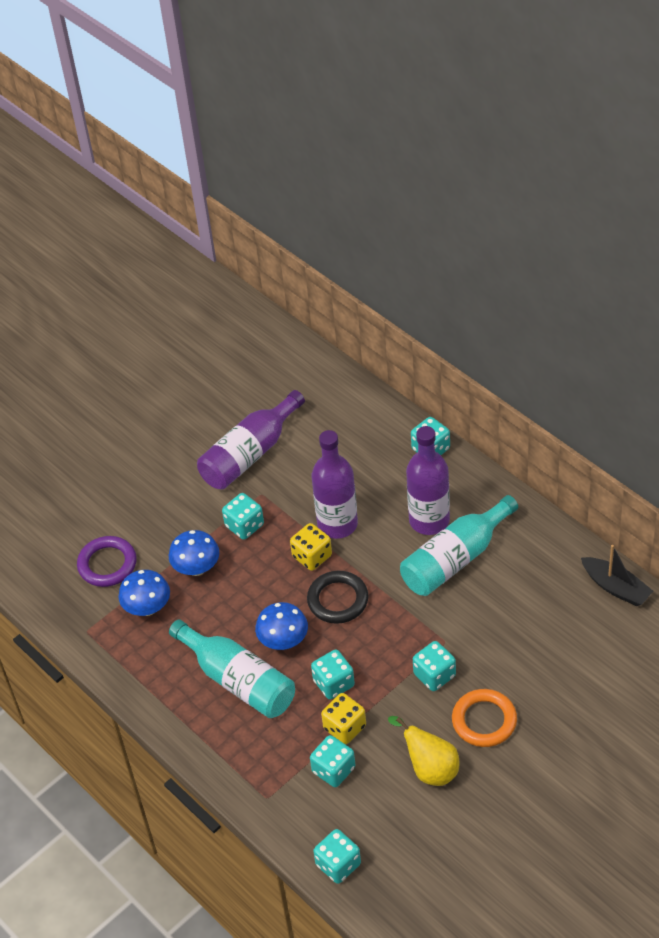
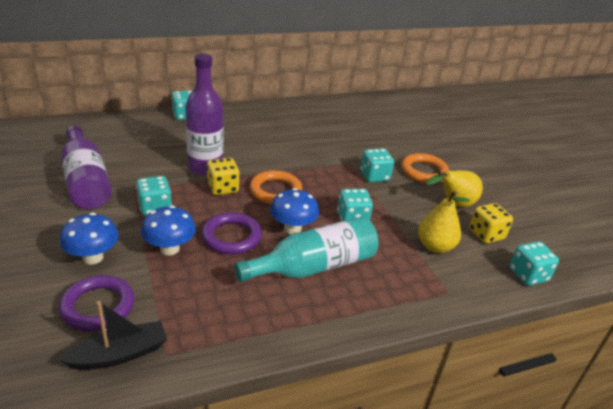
camera: 75 degrees left, 15 degrees down
blue mushroom [118,570,170,616] -> blue mushroom moved to [59,213,119,264]
black ring [307,571,368,624] -> orange ring [249,170,302,204]
turquoise dice [310,735,355,787] -> yellow pear [418,190,470,253]
yellow dice [321,693,366,744] -> yellow dice moved to [469,203,513,243]
turquoise bottle [400,495,518,596] -> none
purple bottle [406,426,450,535] -> none
black boat [581,545,653,606] -> black boat moved to [59,301,167,370]
none -> purple ring [201,212,262,255]

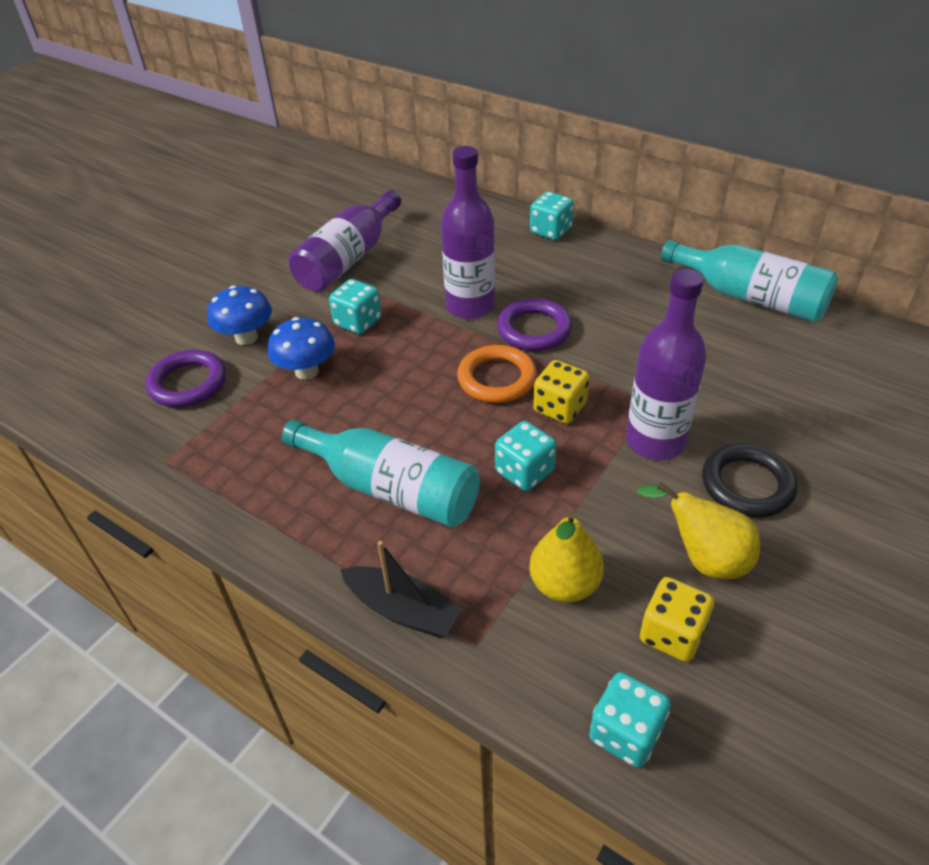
camera: 60 degrees right, 10 degrees up
black boat [59,301,167,370] -> black boat moved to [340,541,463,638]
purple ring [201,212,262,255] -> purple ring moved to [497,298,572,351]
yellow dice [207,158,239,195] -> yellow dice moved to [533,360,590,424]
blue mushroom [270,188,319,234] -> none
turquoise dice [360,148,394,182] -> purple bottle [626,269,706,460]
orange ring [401,153,449,183] -> black ring [702,443,798,517]
none -> turquoise bottle [661,240,838,322]

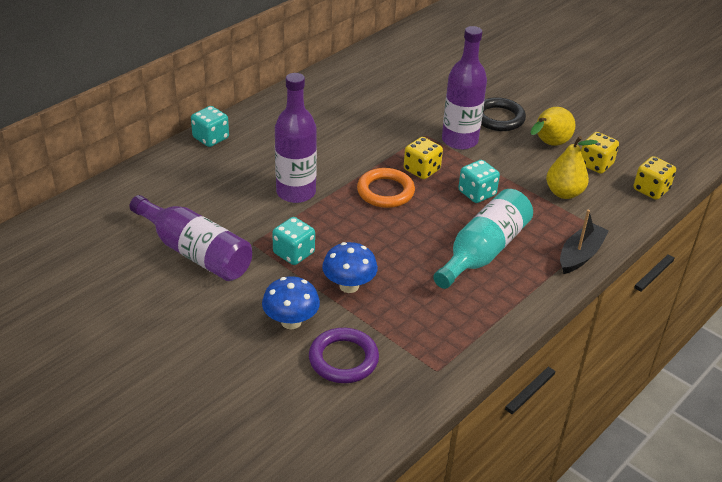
camera: 85 degrees left, 5 degrees down
purple ring [497,298,572,351] -> none
turquoise dice [589,672,671,768] -> yellow dice [633,156,676,200]
turquoise bottle [661,240,838,322] -> none

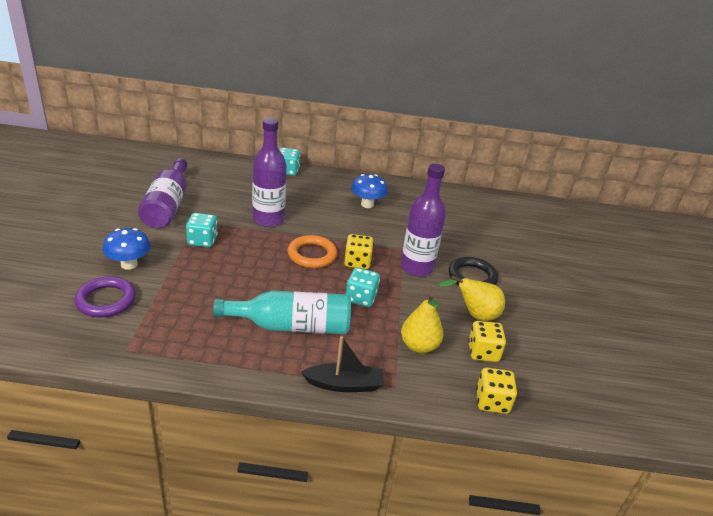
camera: 50 degrees right, 5 degrees down
blue mushroom [322,242,378,293] -> blue mushroom moved to [351,174,388,208]

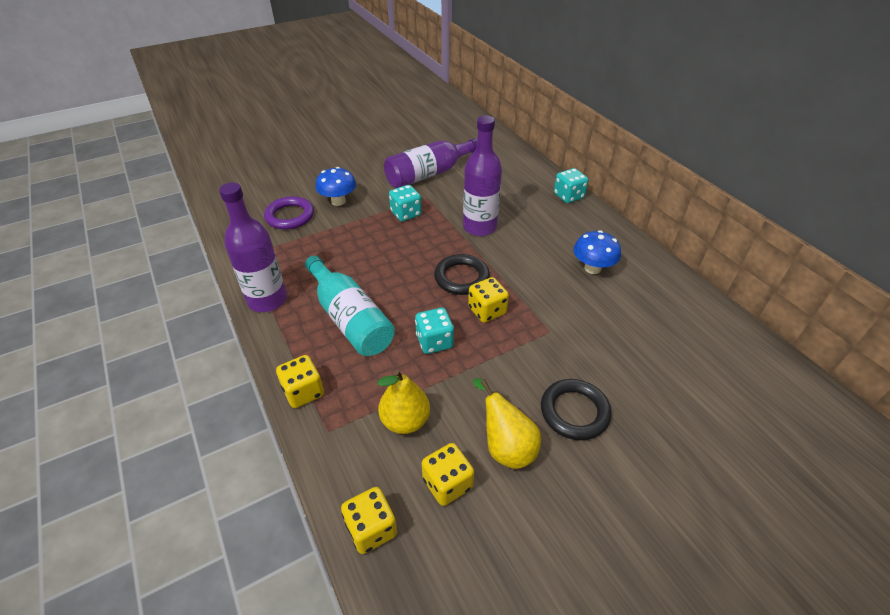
camera: 60 degrees right, 10 degrees up
orange ring [288,235,337,268] -> black ring [434,254,490,295]
black boat [301,336,384,392] -> yellow dice [276,355,324,408]
purple bottle [401,164,446,277] -> purple bottle moved to [219,182,287,312]

